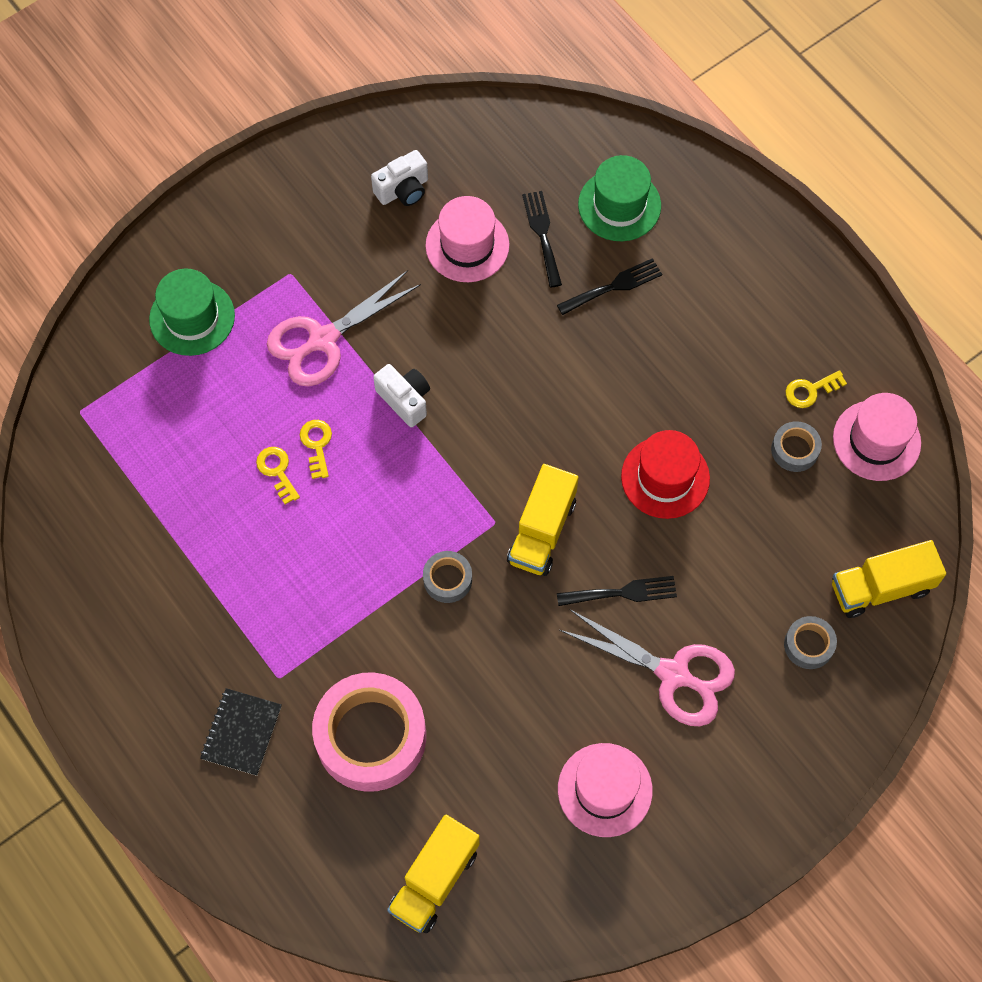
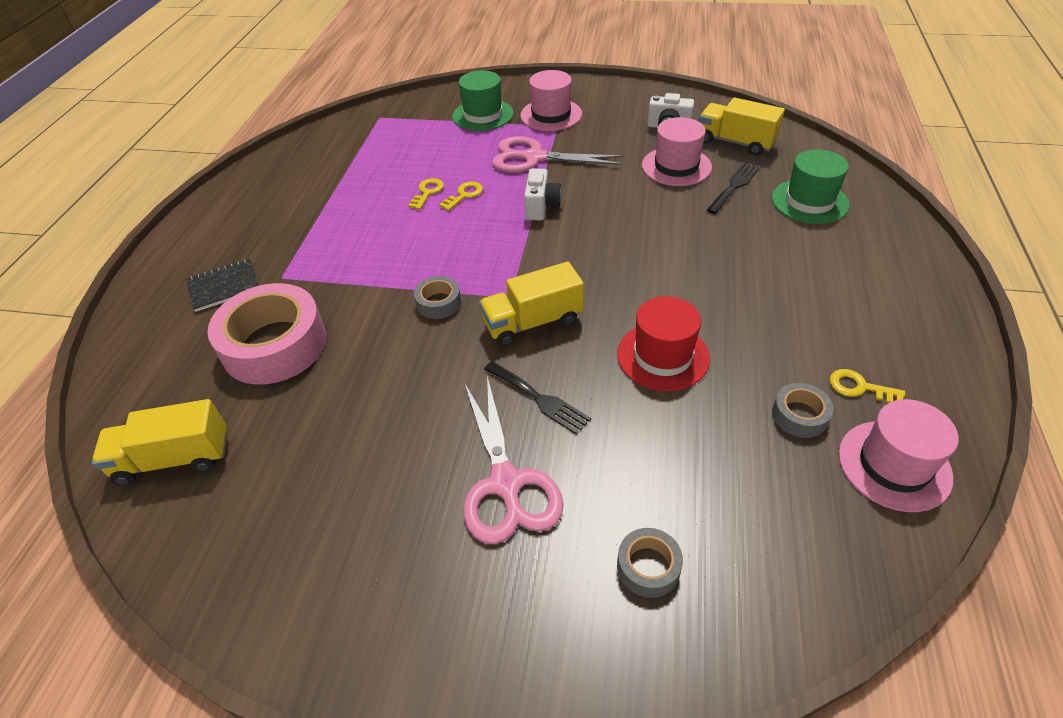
camera: 50 degrees right, 20 degrees down
black fork [557,258,662,315] -> none
pink hat [558,743,653,837] -> pink hat moved to [520,70,582,131]
yellow truck [832,540,946,618] -> yellow truck moved to [699,98,785,156]

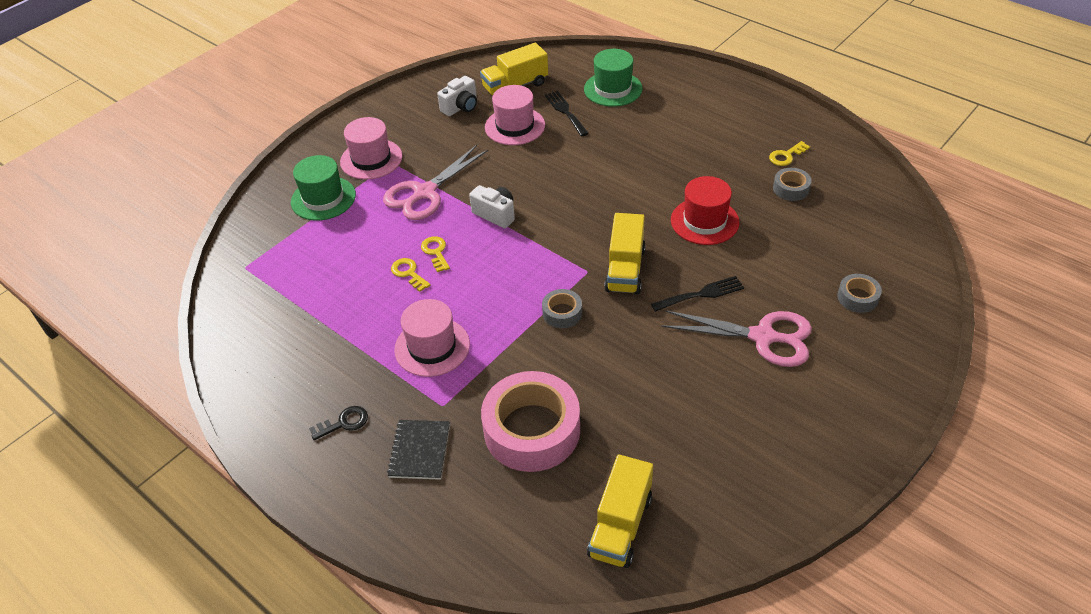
camera: 60 degrees left, 0 degrees up
pink hat [839,399,959,512] -> pink hat moved to [394,299,470,377]
none -> black key [309,406,368,440]

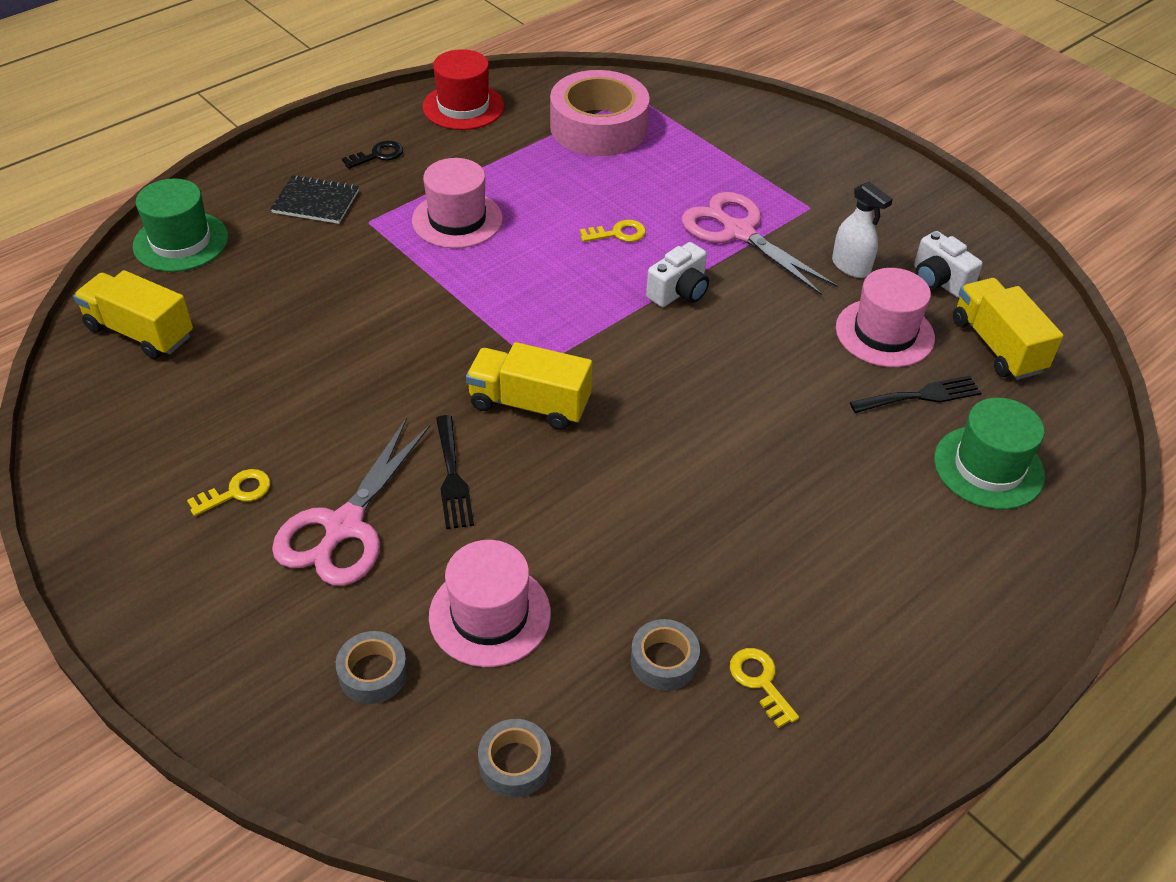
camera: 95 degrees right, 0 degrees up
green hat [291,155,356,220] -> green hat moved to [133,179,228,272]
black key [309,406,368,440] -> black key turned 105 degrees counterclockwise [342,141,403,169]
pink hat [340,117,402,180] -> pink hat moved to [429,540,551,667]
yellow key [391,258,431,292] -> yellow key moved to [187,469,271,516]
pink tape [481,371,580,472] -> pink tape moved to [550,70,650,156]
grey tape [542,289,582,328] -> grey tape moved to [478,719,551,798]
red hat [671,176,740,245] -> red hat moved to [422,49,504,130]
none -> white spray bottle [832,182,893,278]

